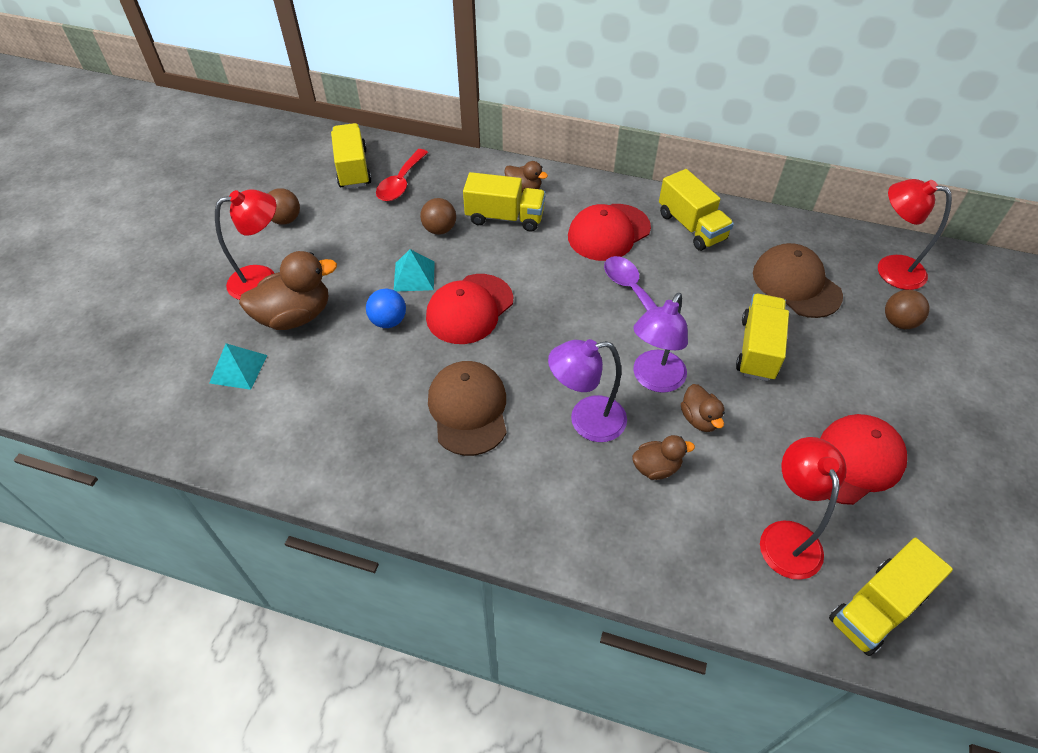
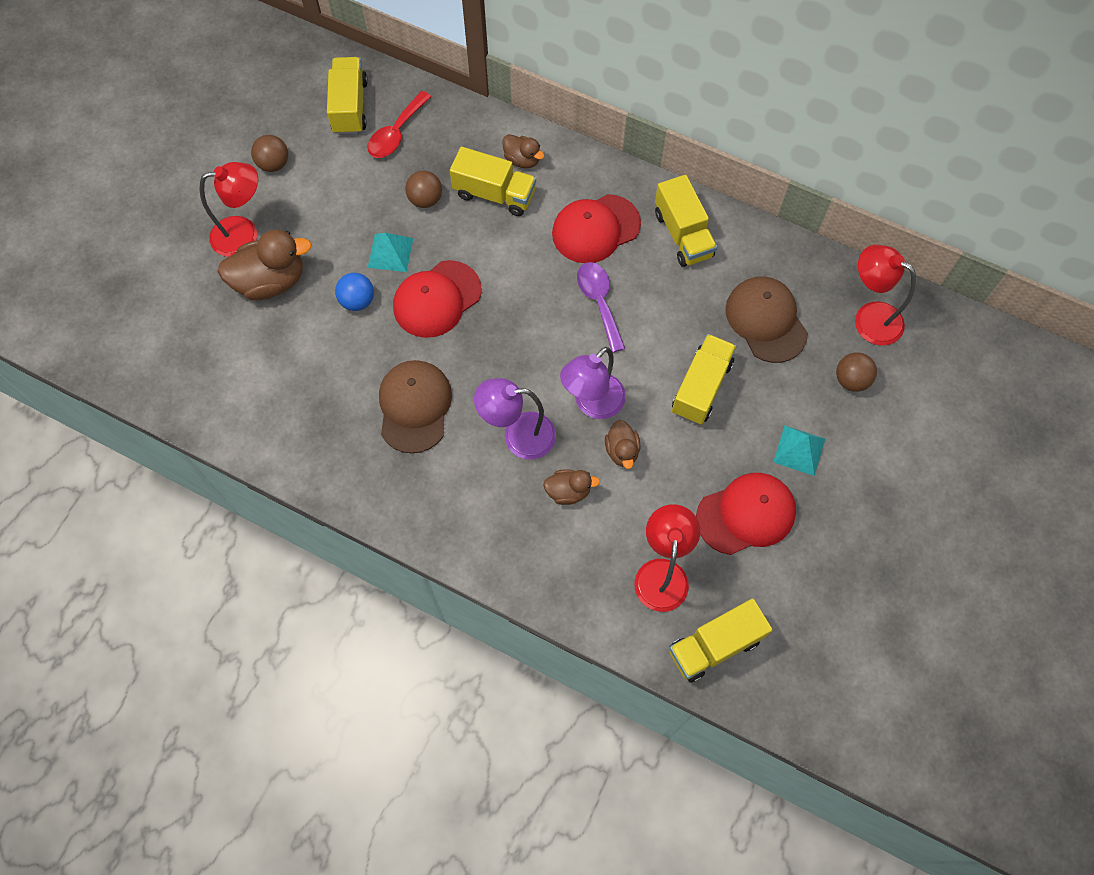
camera: 10 degrees right, 15 degrees up
turquoise pyramid [210,343,267,390] -> turquoise pyramid moved to [773,426,825,476]

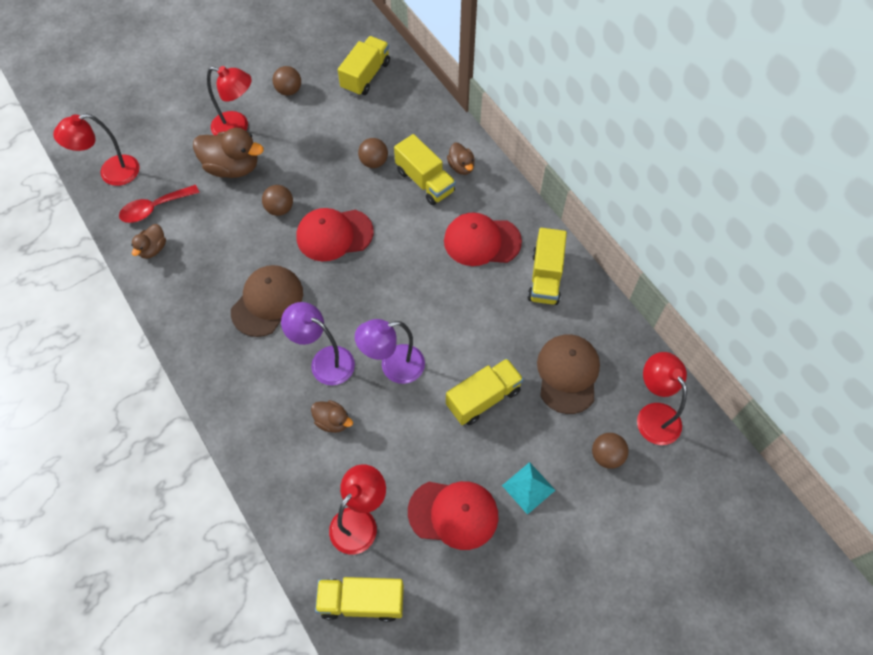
camera: 30 degrees right, 5 degrees down
blue ball [335,273,374,311] -> brown ball [262,185,293,216]
red spoon [368,91,431,158] -> red spoon moved to [119,185,200,223]
turquoise pyramid [368,233,413,272] -> none
purple spoon [577,262,625,353] -> none
brown duck [605,420,641,469] -> brown duck moved to [131,224,166,259]
none -> red lamp [53,114,140,186]

